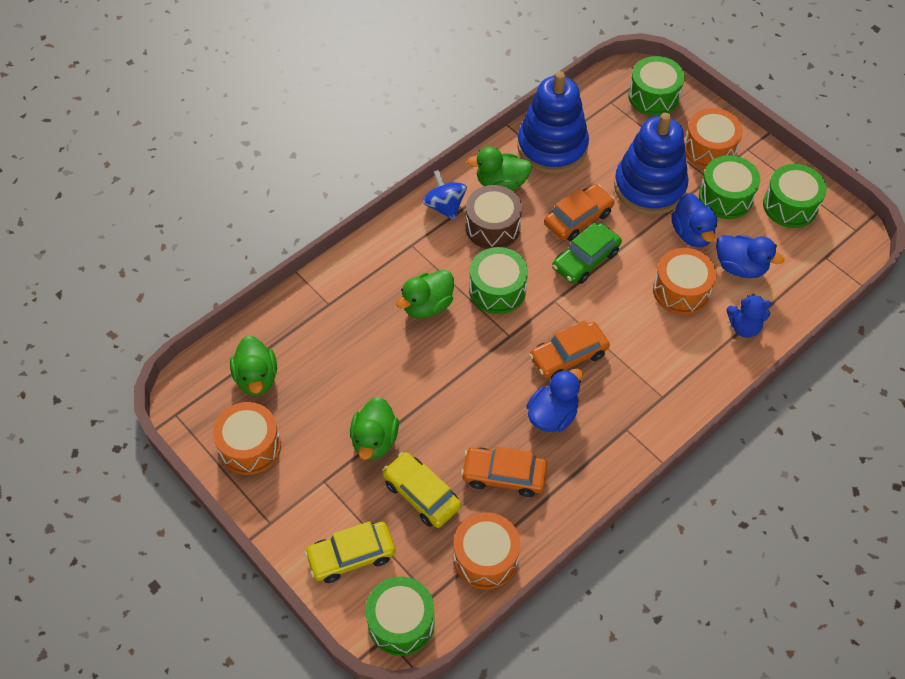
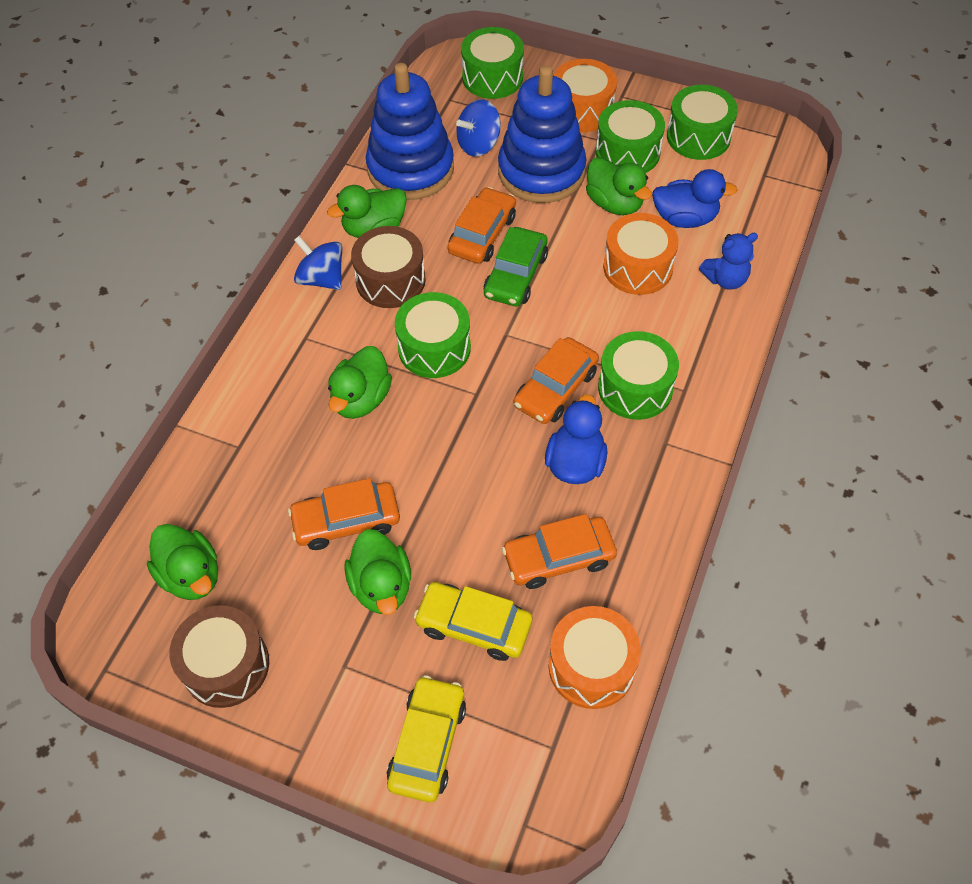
camera: 25 degrees left, 0 degrees up
orange drum [213,402,281,475] -> brown drum [170,605,269,708]
yellow car [304,521,395,583] -> yellow car turned 150 degrees clockwise [387,675,466,802]
green drum [365,576,435,656] -> green drum moved to [598,331,679,420]
blue duck [671,193,717,247] -> green duck [586,157,652,215]
none -> orange car [288,478,400,550]
none -> blue spinning top [456,99,501,157]

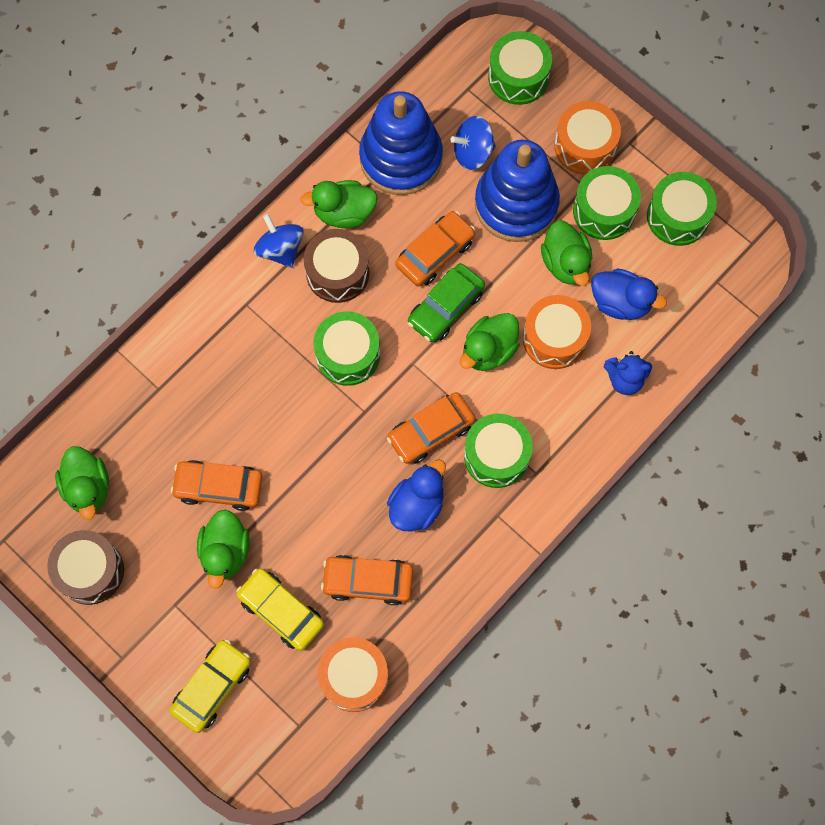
camera: 20 degrees right, 15 degrees up
green duck [328,346,392,419] -> green duck moved to [459,313,519,371]

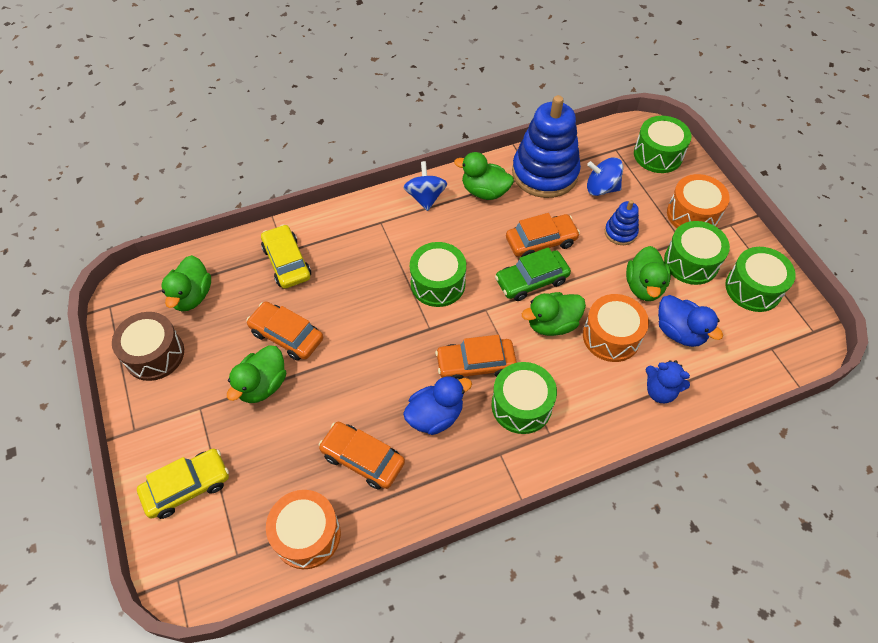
camera: 25 degrees right, 15 degrees down
yellow car [236,568,324,651] -> yellow car moved to [261,224,311,289]
brown drum [304,229,370,303] -> none
blue stacking toy [475,140,560,242] -> blue stacking toy [605,200,639,245], size x0.46

